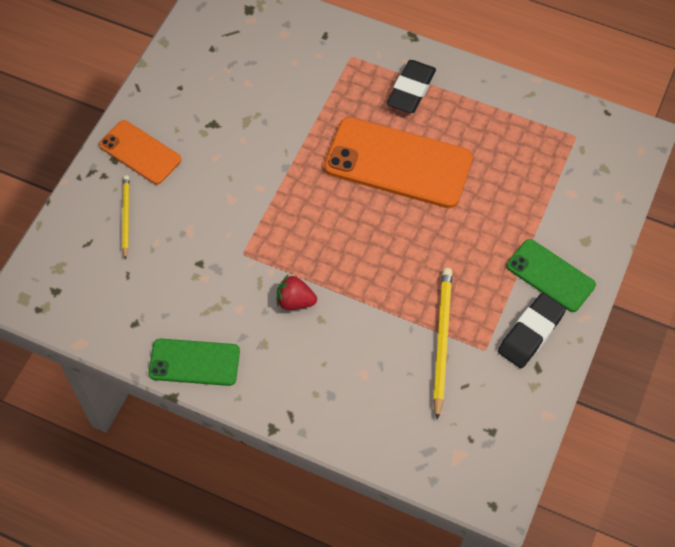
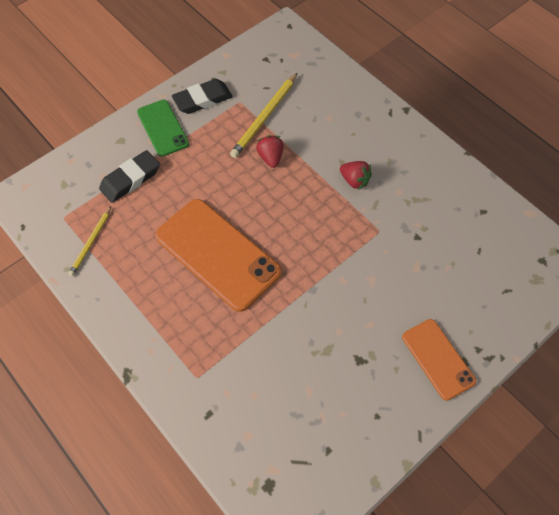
camera: 155 degrees left, 0 degrees up
yellow pencil [122,175,129,259] -> yellow pencil moved to [68,207,111,276]
green phone [148,338,240,386] -> none
black eraser [387,60,436,113] -> black eraser moved to [99,150,160,203]
none -> red strawberry [256,135,284,168]

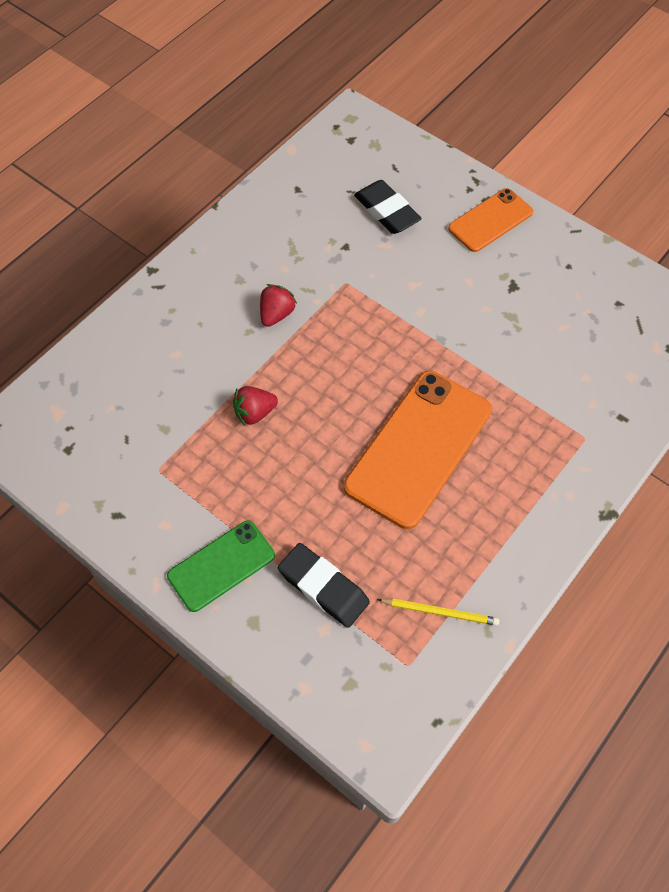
camera: 100 degrees left, 0 degrees up
black eraser [172,79,233,114] -> black eraser moved to [354,180,421,234]
yellow pencil [230,73,297,158] -> none

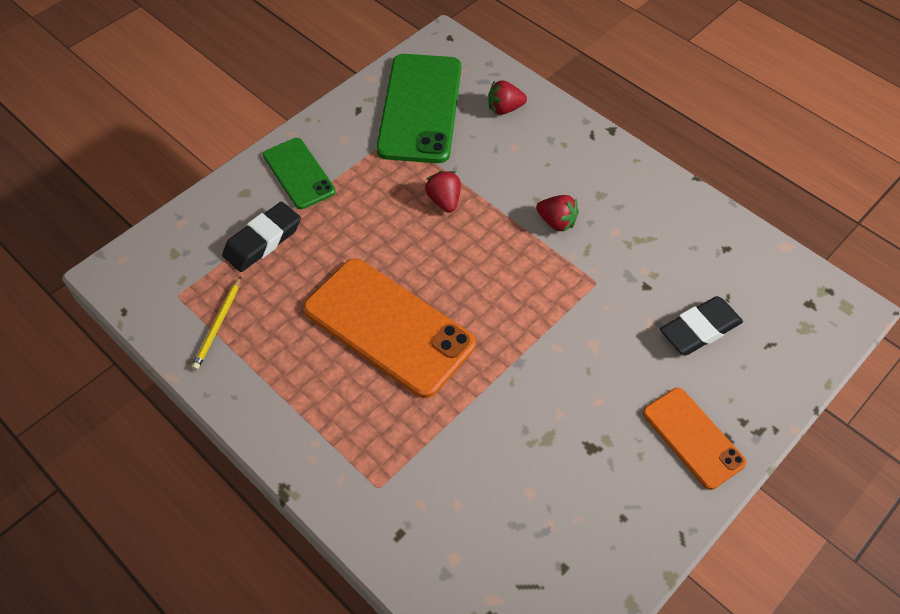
camera: 95 degrees right, 5 degrees down
none -> green phone [376,54,461,163]
none -> red strawberry [488,80,527,115]

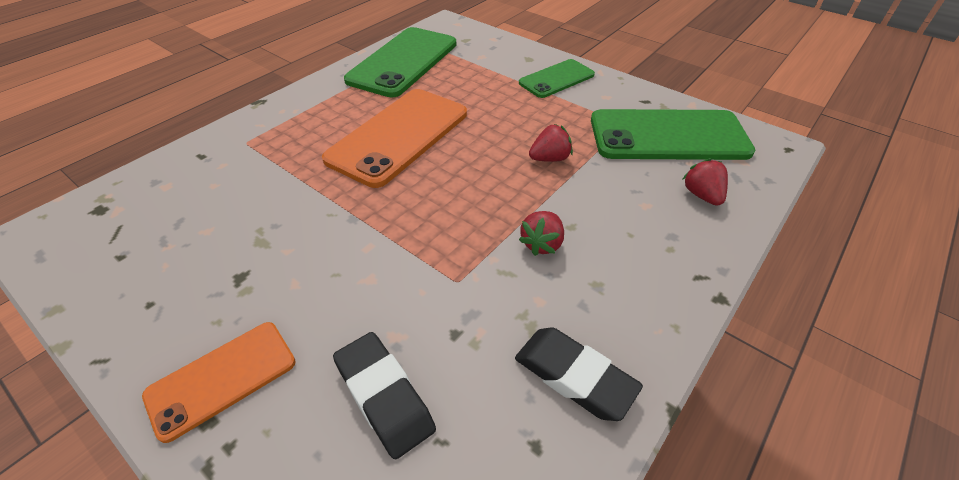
camera: 85 degrees right, 10 degrees down
yellow pencil [192,276,241,370] -> green phone [344,27,456,97]
black eraser [222,202,301,272] -> black eraser moved to [515,327,643,421]

